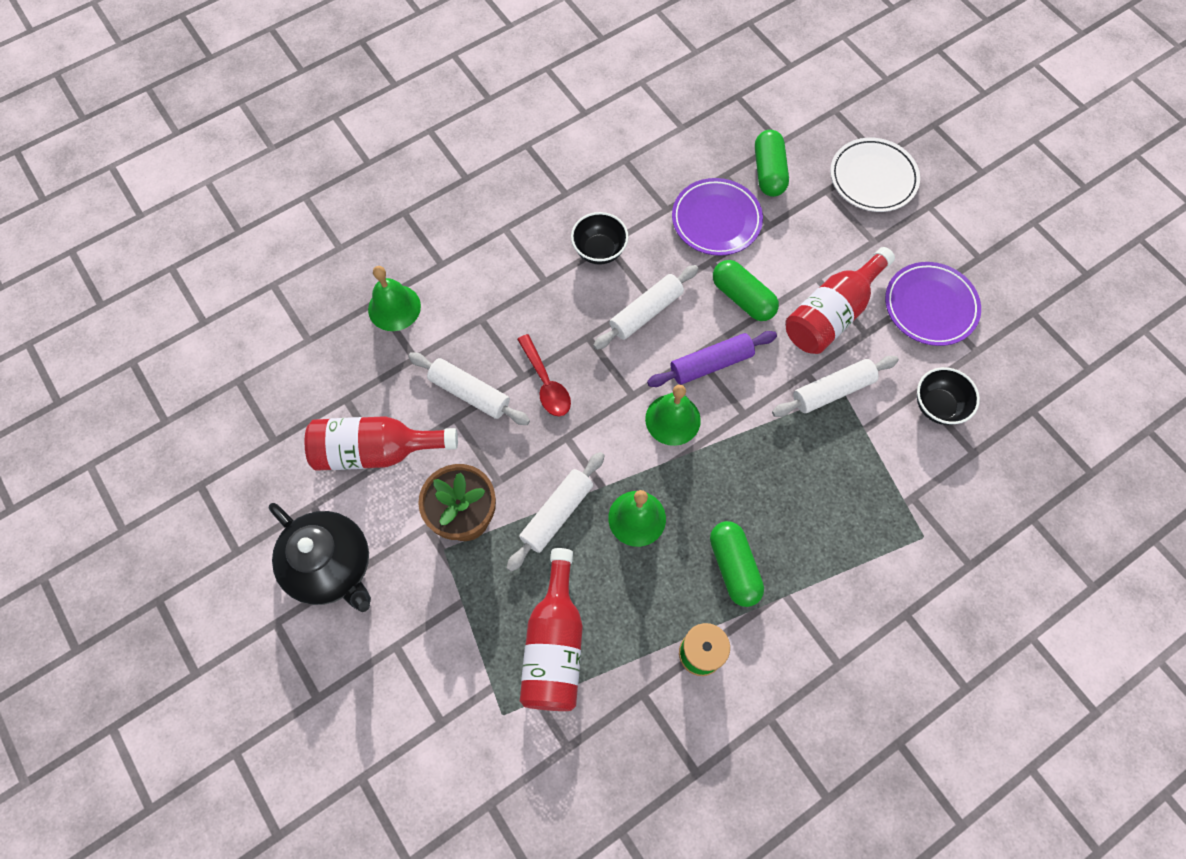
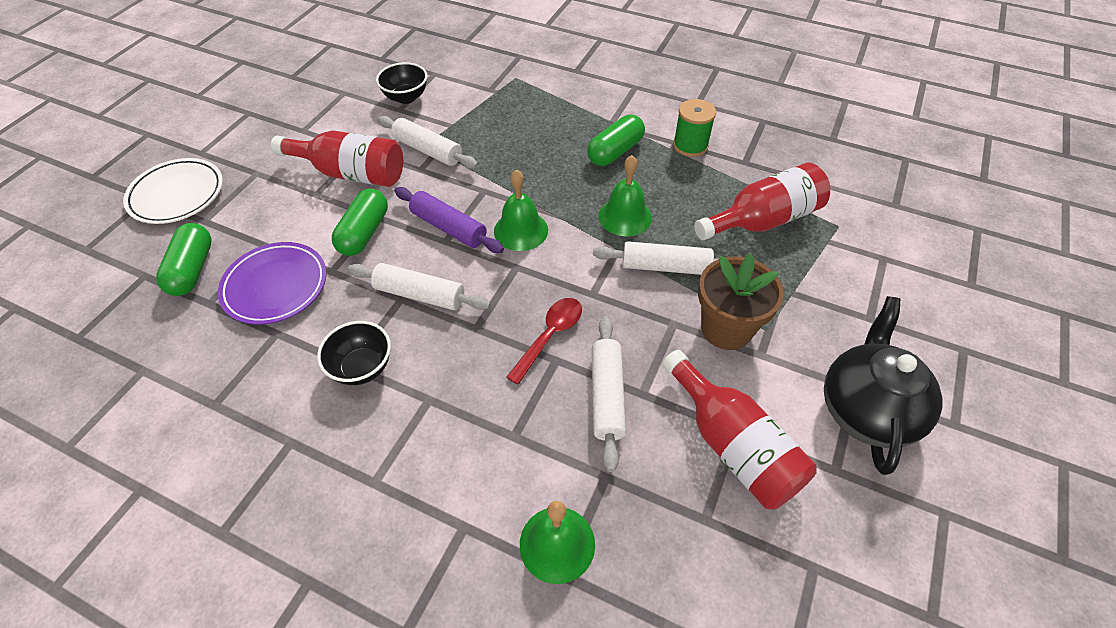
camera: 120 degrees left, 15 degrees down
green capsule [755,130,789,197] -> green capsule turned 60 degrees counterclockwise [156,223,212,296]
purple plate [885,262,981,346] -> none

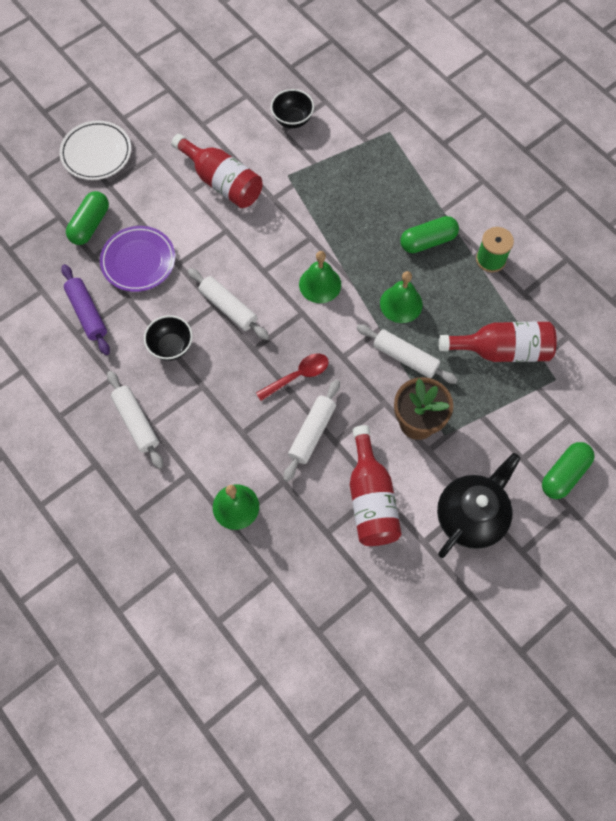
camera: 25 degrees right, 15 degrees up
green capsule [332,189,388,256] -> green capsule moved to [542,442,595,499]
white rolling pin [378,116,478,169] -> white rolling pin moved to [107,371,163,469]
purple rolling pin [394,187,504,253] -> purple rolling pin moved to [61,264,110,355]

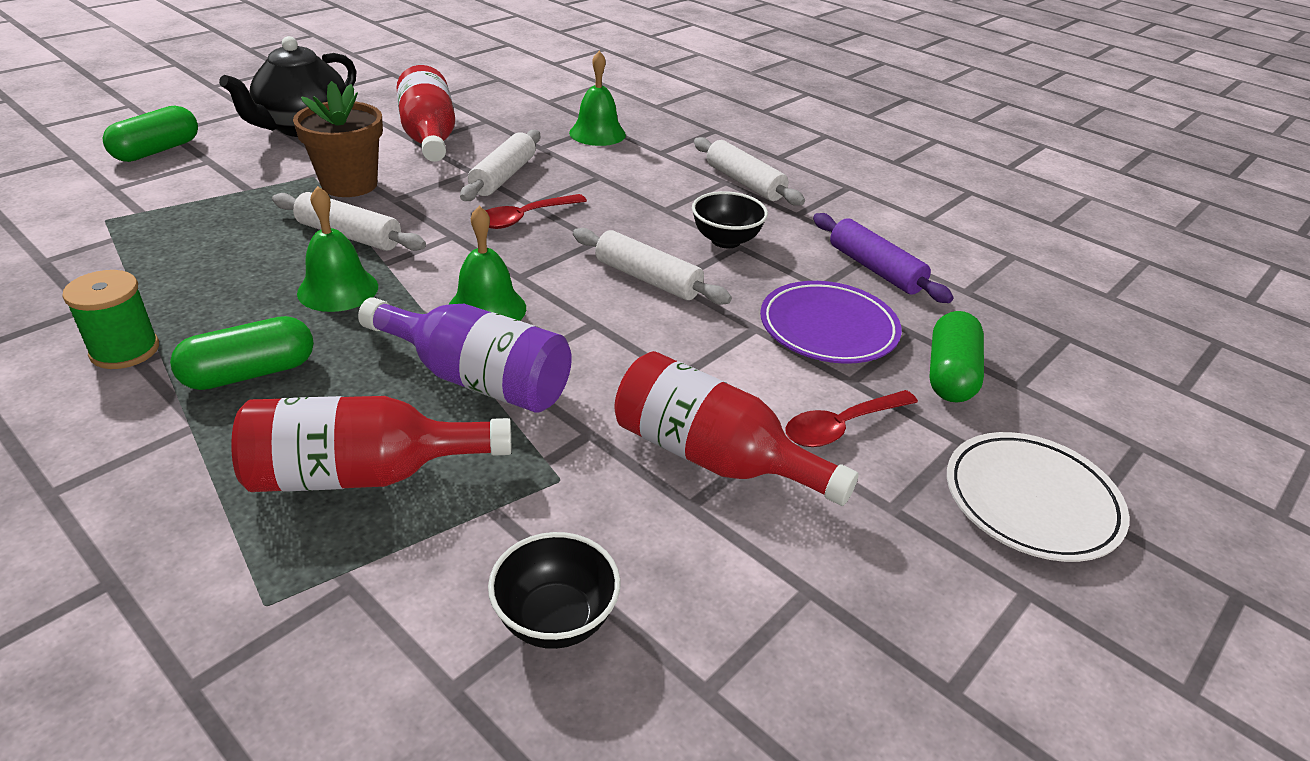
camera: 170 degrees right, 30 degrees down
red bottle [439,322,557,362] -> red bottle moved to [231,396,512,492]
none -> purple bottle [358,297,572,413]
none -> red spoon [785,390,918,447]

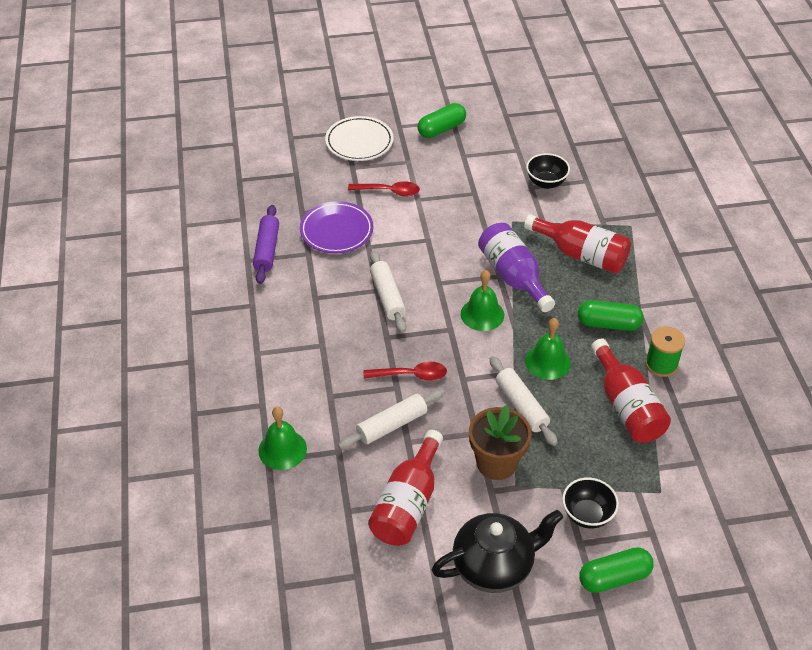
camera: 140 degrees left, 10 degrees up
red bottle [614,351,859,506] -> red bottle moved to [591,338,671,443]
black bowl [692,191,768,248] -> black bowl moved to [562,477,619,529]
white rolling pin [694,137,805,206] -> none
green capsule [929,311,984,403] -> green capsule moved to [417,103,466,138]

